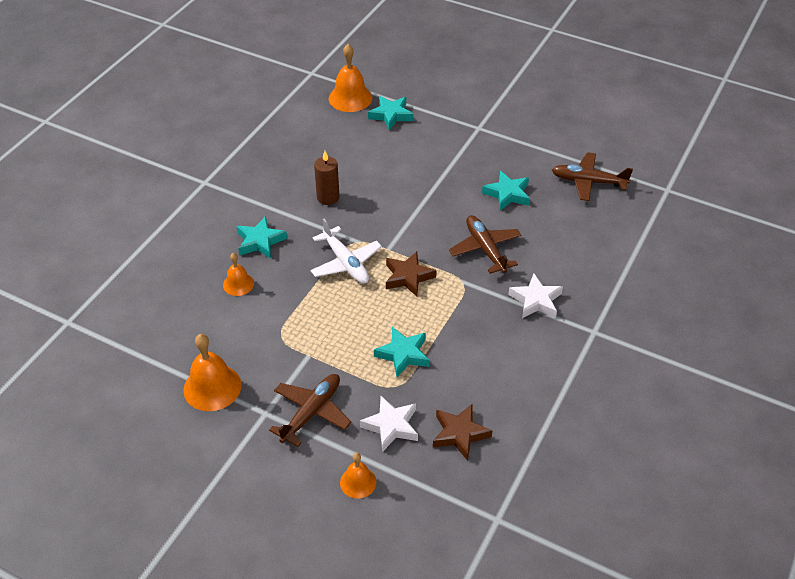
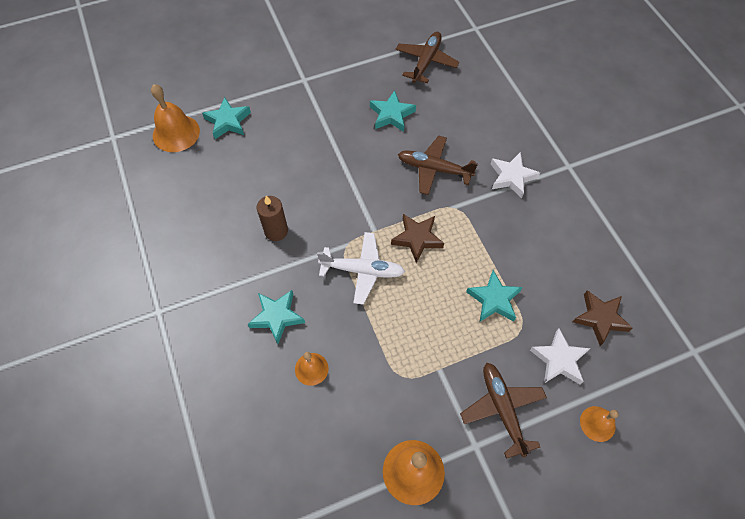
camera: 50 degrees left, 15 degrees up
brown plane [552,152,633,201] -> brown plane turned 150 degrees clockwise [395,32,460,83]

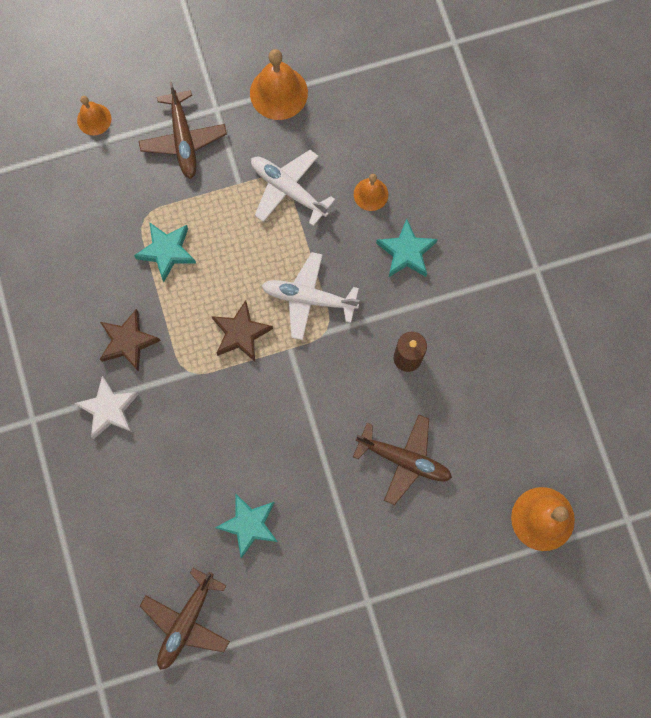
camera: 175 degrees left, 15 degrees up
turquoise star [202,97,251,139] -> none
brown plane [398,135,478,195] -> brown plane moved to [353,414,452,505]
white star [530,328,590,384] -> none
brown star [573,290,633,346] -> brown star moved to [100,309,161,372]
none -> white plane [251,150,335,226]

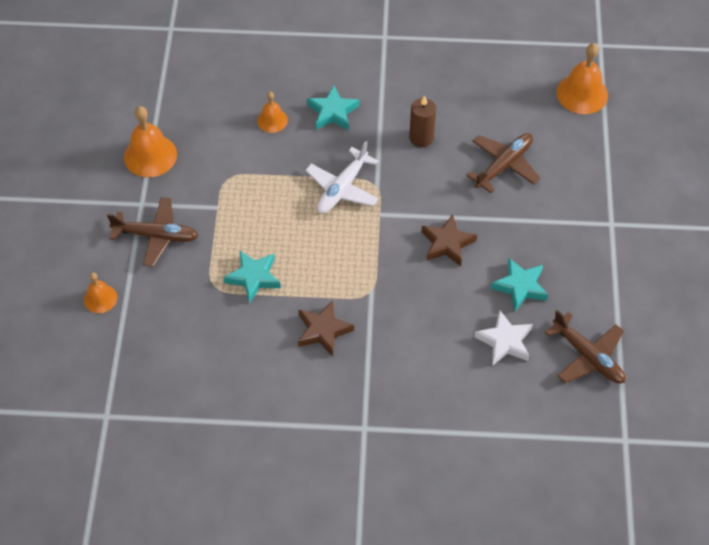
camera: 70 degrees left, 20 degrees down
white star [74,376,138,439] -> white star moved to [475,311,533,366]
brown star [212,300,273,361] -> brown star moved to [421,214,477,266]
white plane [251,150,335,226] -> none

